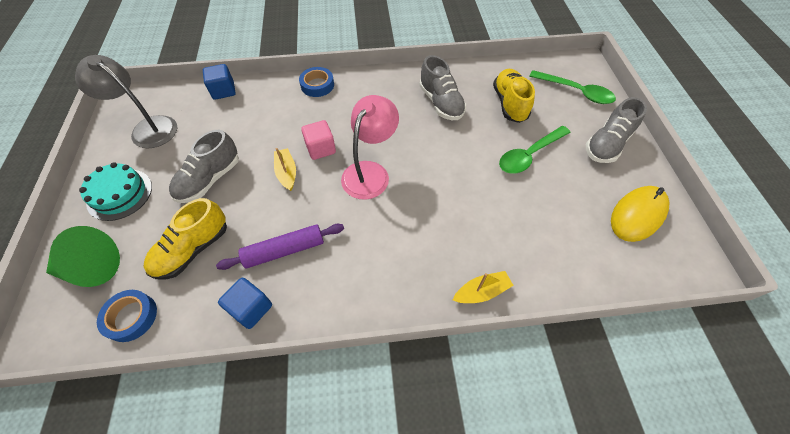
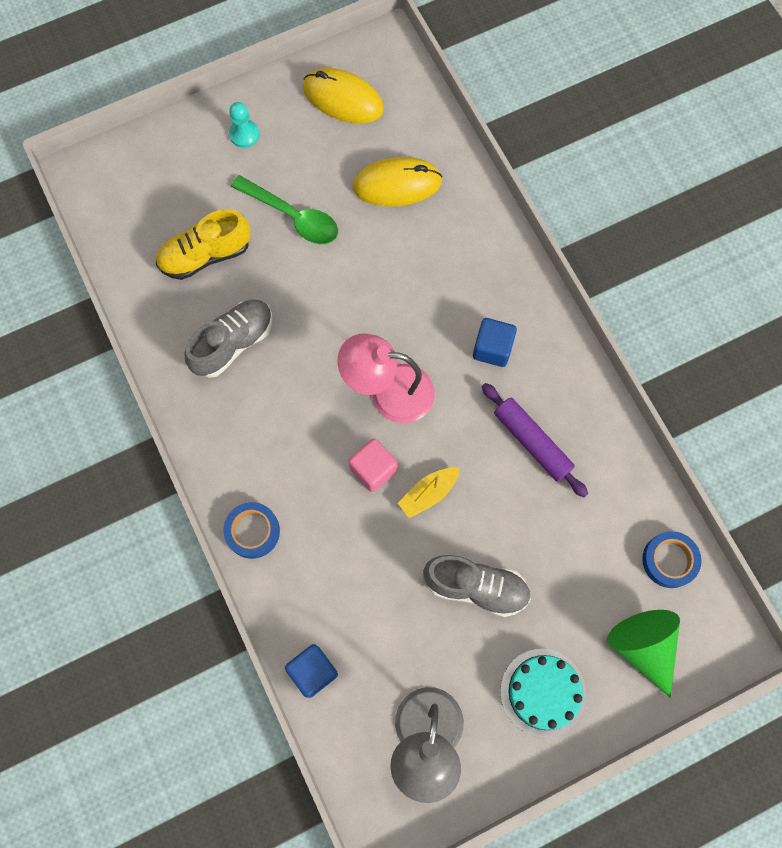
camera: 110 degrees left, 15 degrees up
yellow shoe [144,198,227,280] -> none
blue cube [218,278,272,329] -> blue cube moved to [473,318,517,367]
yellow boat [453,271,514,303] -> none
green spoon [529,70,616,104] -> none
grey shoe [586,97,647,163] -> turquoise pawn [229,102,259,148]
none -> yellow mouse [353,157,442,207]

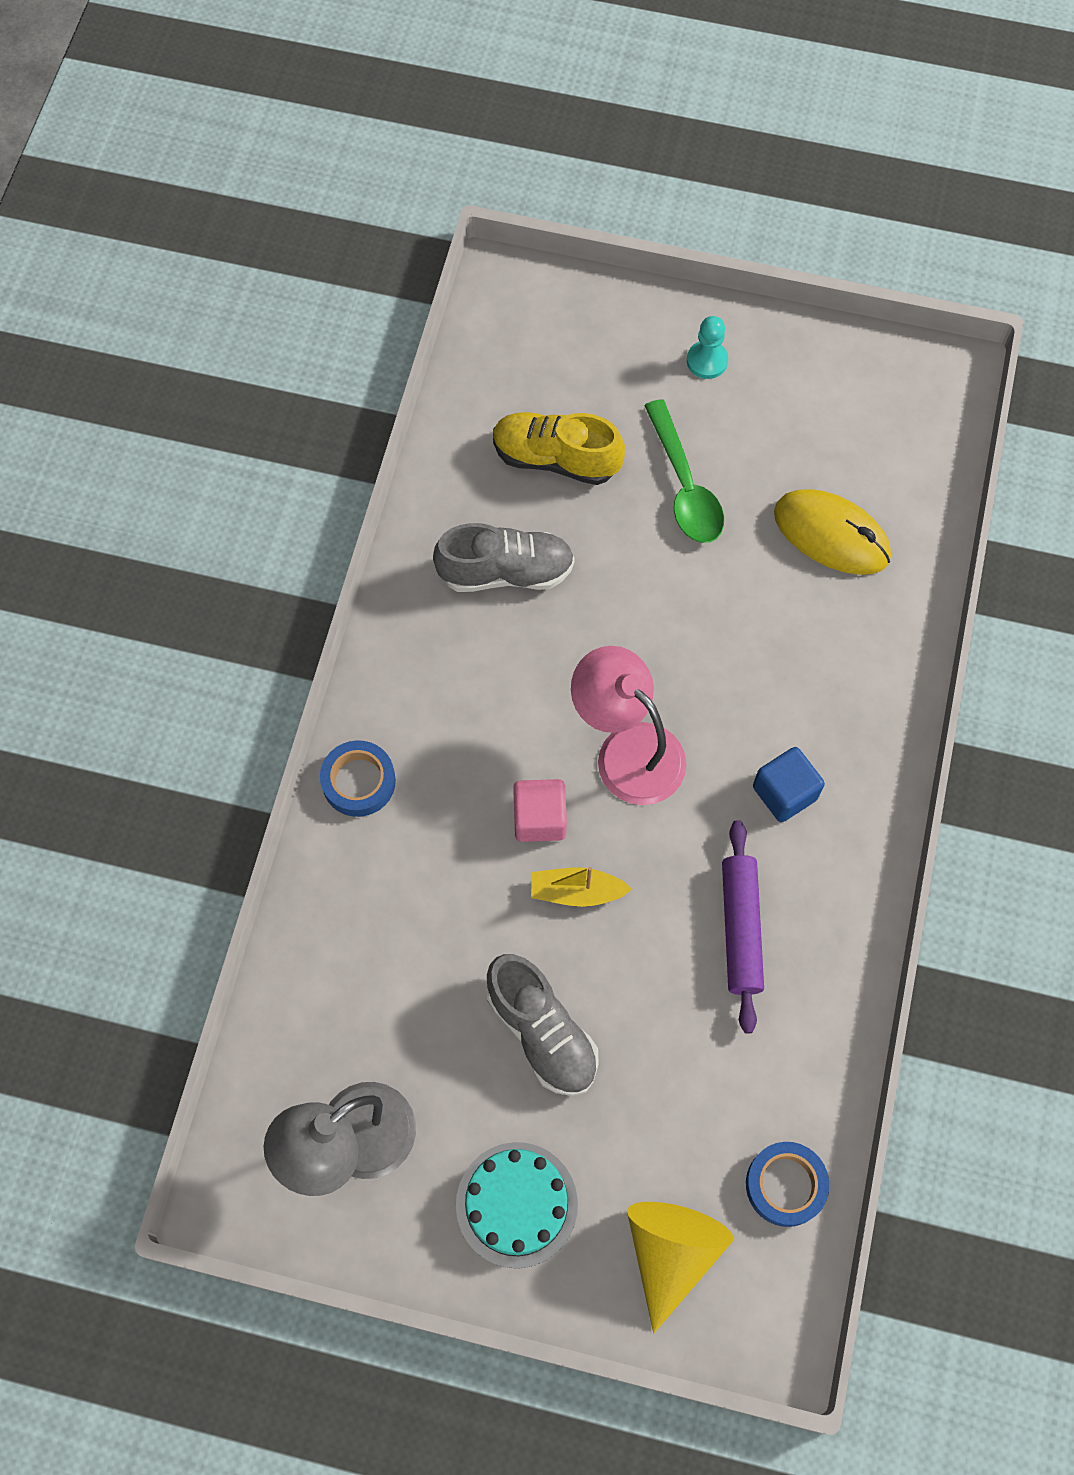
camera: 40 degrees right, 5 degrees down
blue cube [285,644,338,698] -> none
yellow mouse [303,68,384,123] -> none
green cone [607,610,680,698] -> yellow cone [627,1202,733,1333]

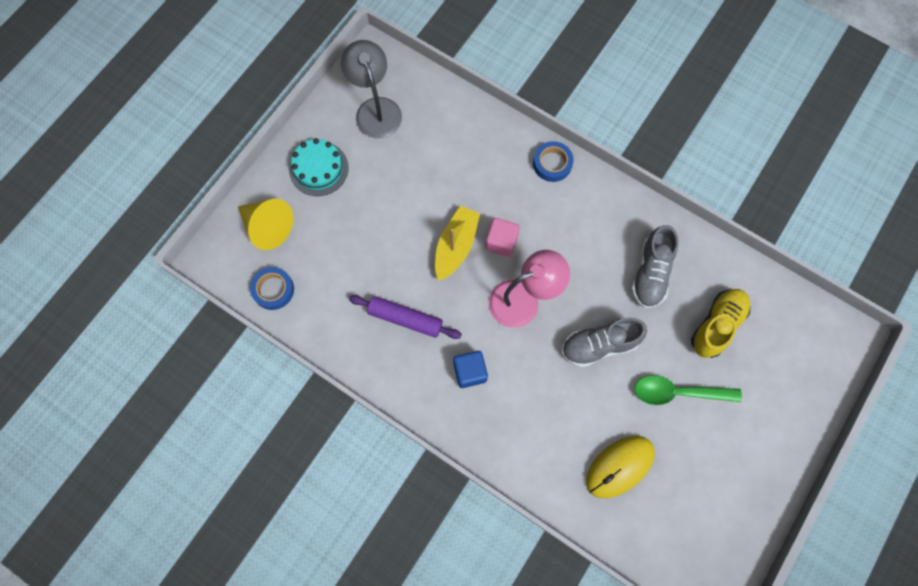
camera: 110 degrees right, 5 degrees up
grey shoe [487,954,599,1096] -> grey shoe moved to [562,318,647,368]
yellow boat [531,867,632,907] -> yellow boat [435,206,480,281], size x1.51
turquoise pawn [687,316,728,379] -> none

